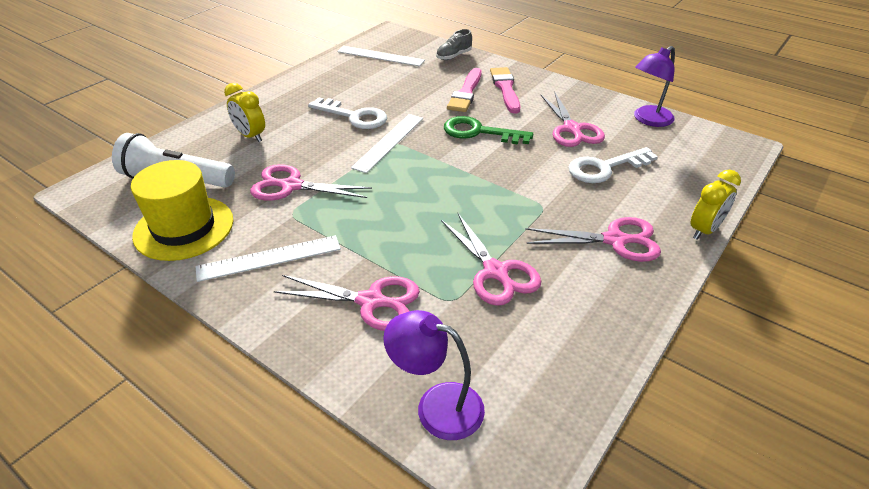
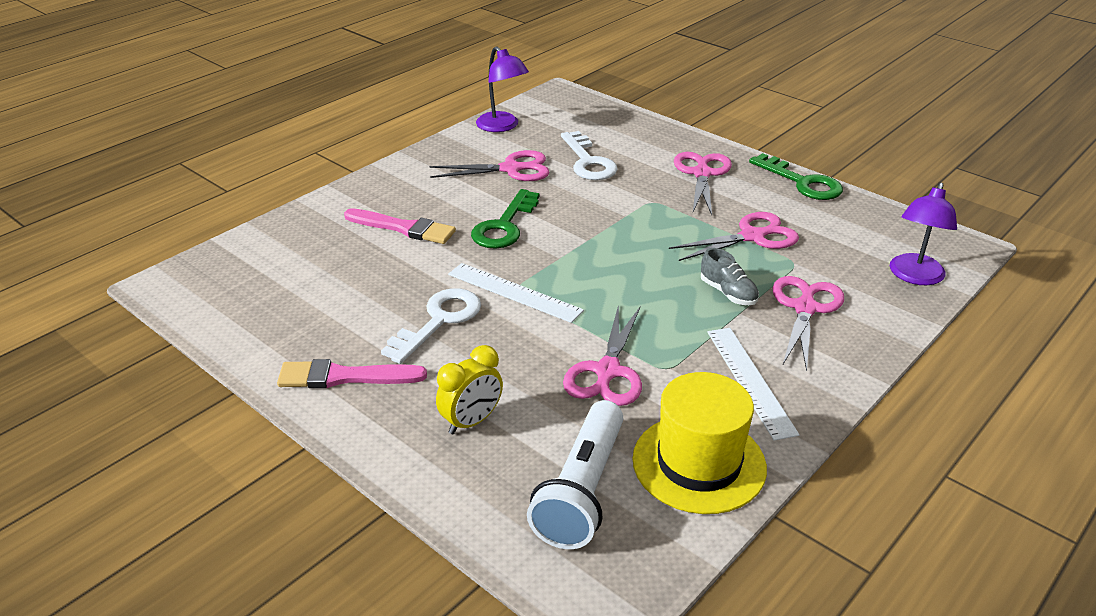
camera: 85 degrees left, 5 degrees down
white ruler [337,46,425,66] -> none
grey shoe [436,29,472,60] -> grey shoe moved to [701,248,759,305]
pink brush [490,67,520,114] -> pink brush moved to [277,359,427,388]
yellow clock [691,170,741,240] -> none
none -> green key [749,153,843,200]

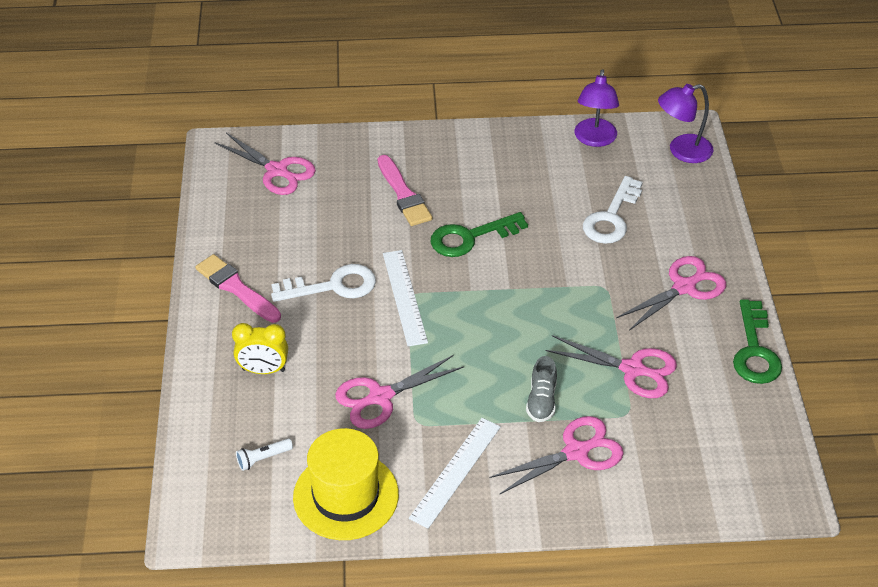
camera: 45 degrees right, 10 degrees up
pink scissors [429,150,550,181] -> pink scissors moved to [214,133,316,195]
white flashlight [527,400,623,549] -> white flashlight [236,439,293,471], size x0.42
purple lamp [890,182,957,285] -> purple lamp moved to [658,84,713,163]

